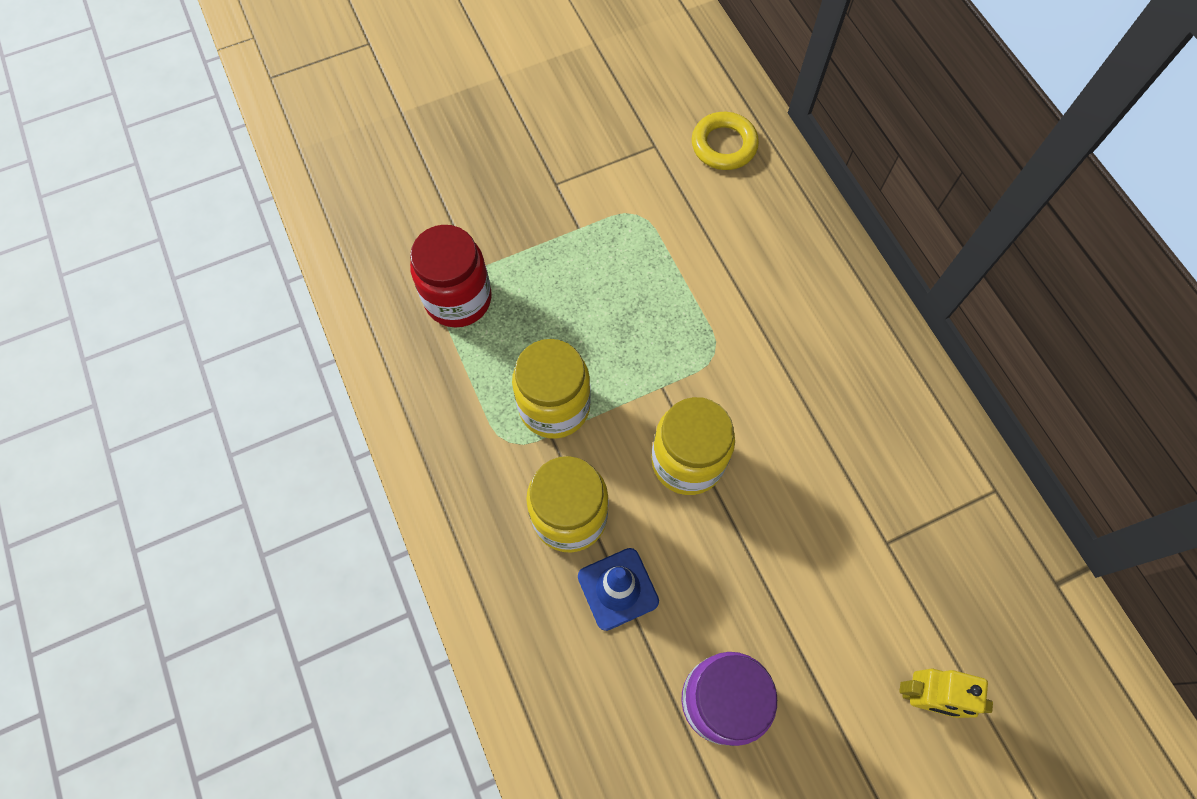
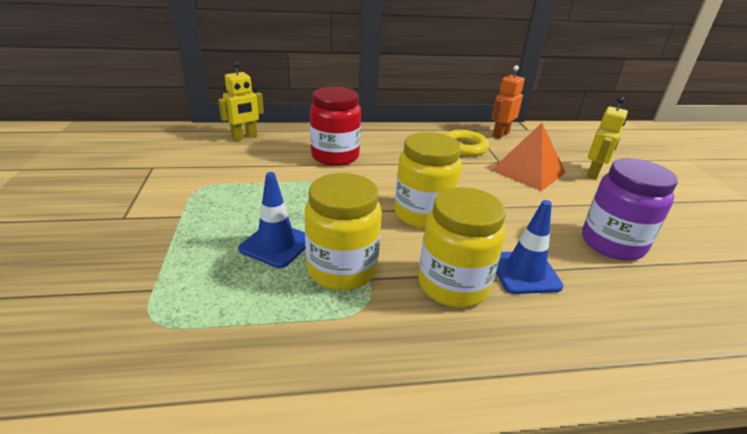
camera: 75 degrees left, 35 degrees down
red jar [410,225,492,328] -> red jar moved to [310,87,361,166]
yellow ring [692,112,759,170] -> yellow ring moved to [444,130,489,156]
none -> yellow robot [218,61,264,141]
none -> blue traffic cone [238,172,305,268]
none -> orange pyramid [491,123,566,191]
none -> orange robot [492,65,525,139]

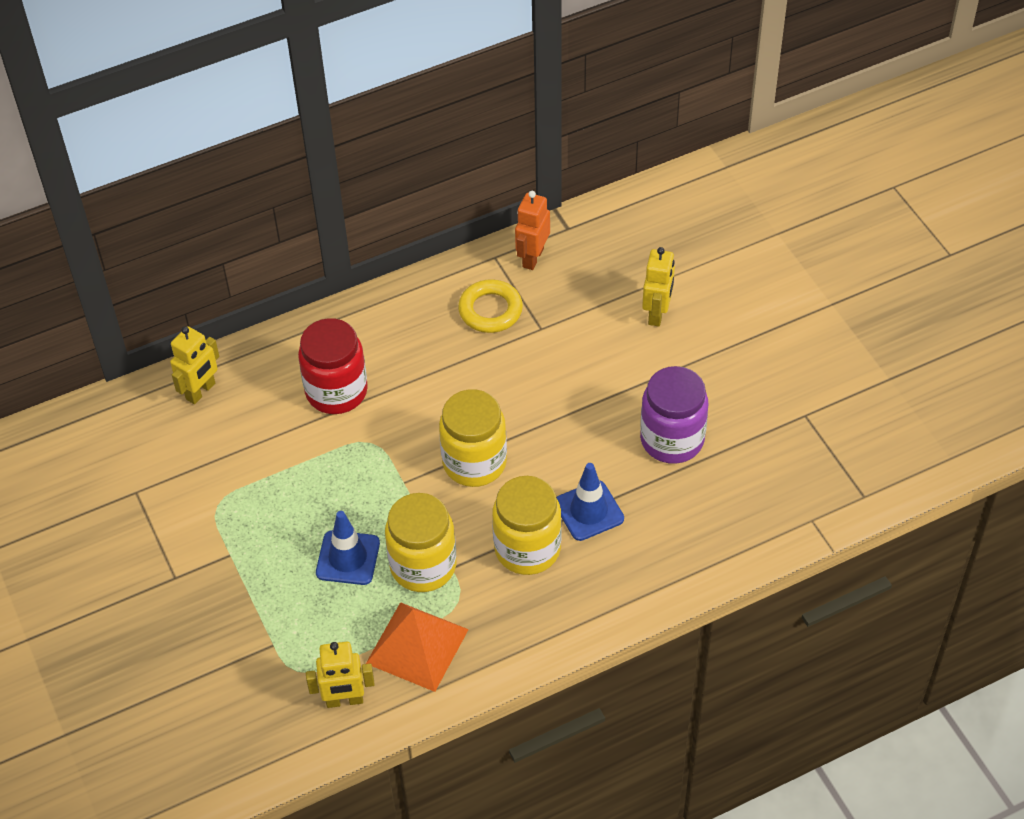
camera: 15 degrees left, 20 degrees up
orange pyramid [491,123,566,191] -> orange pyramid moved to [366,602,469,692]
none -> yellow robot [306,642,375,708]

